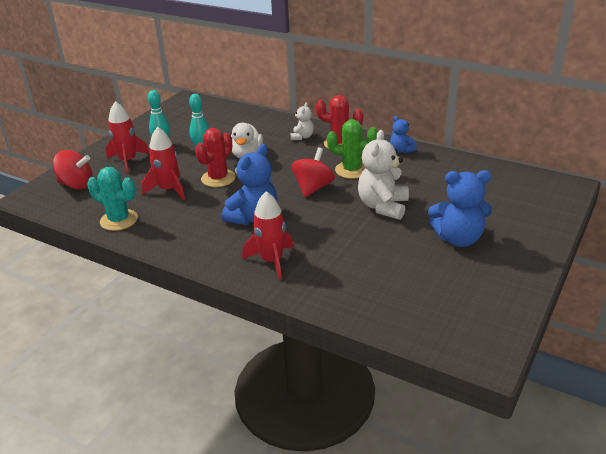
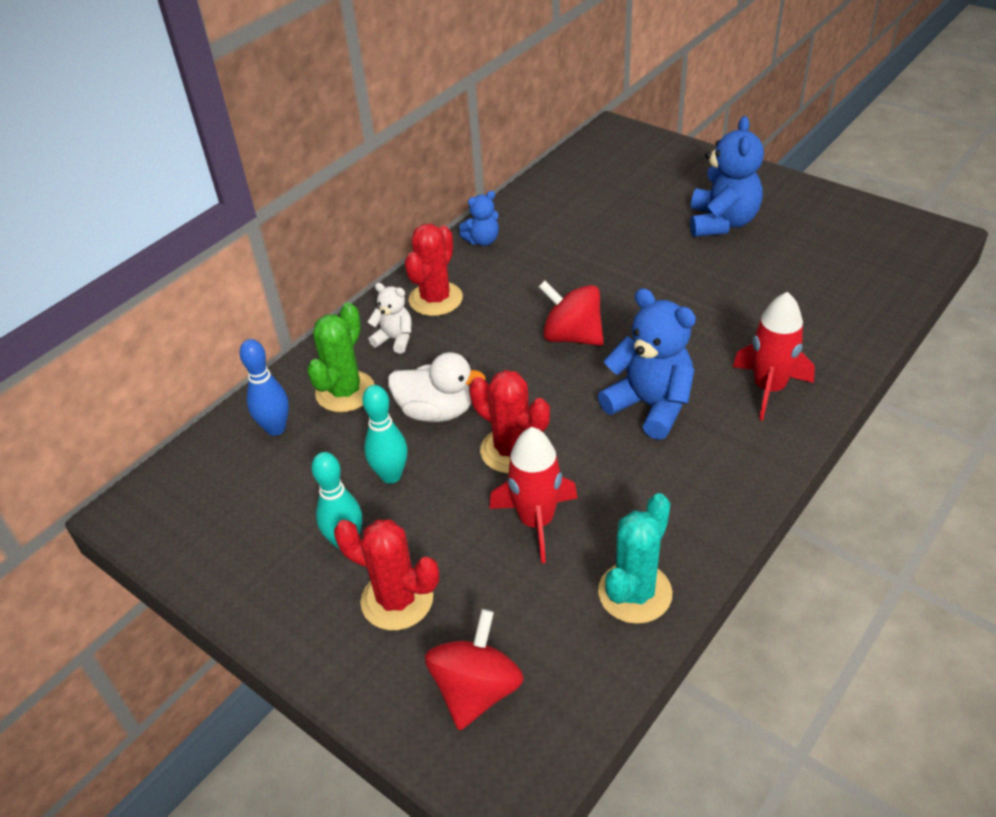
camera: 80 degrees left, 10 degrees up
red rocket [106,101,150,174] -> red cactus [334,519,439,630]
green cactus [327,119,378,179] -> green cactus moved to [307,303,375,412]
white teddy bear [358,130,409,220] -> none
none -> blue bowling pin [240,339,289,436]

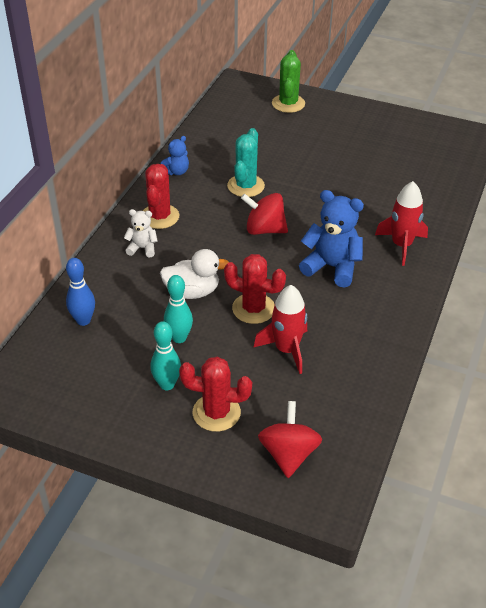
camera: 20 degrees left, 0 degrees up
green cactus [307,303,375,412] -> green cactus moved to [272,50,305,113]
turquoise cactus [598,493,672,624] -> turquoise cactus moved to [227,128,265,197]
blue teddy bear [690,116,764,237] -> none

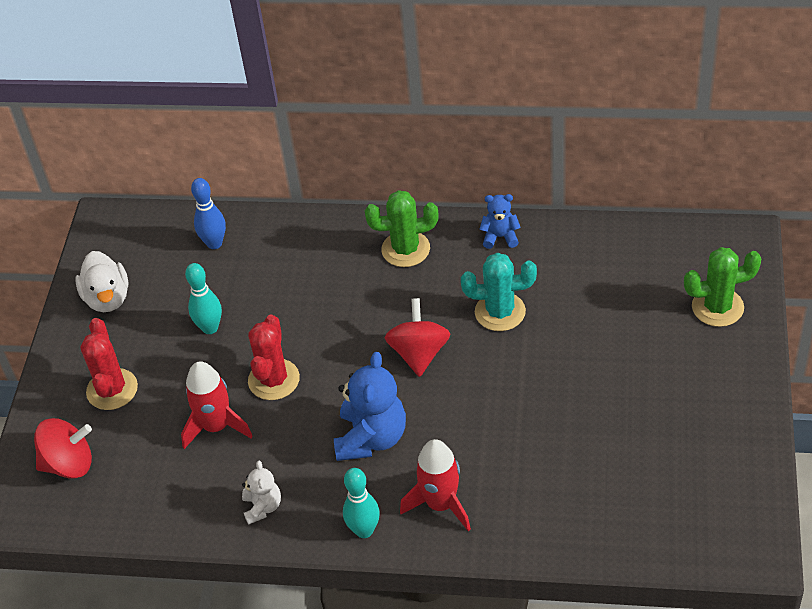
camera: 80 degrees right, 5 degrees up
white teddy bear [124,209,158,257] -> white teddy bear moved to [242,460,281,525]
red cactus [143,164,179,229] -> green cactus [365,190,439,267]
turquoise bowling pin [150,321,181,390] -> turquoise bowling pin moved to [343,468,380,538]
white duck [160,249,229,299] -> white duck moved to [75,251,128,312]
blue teddy bear [161,136,189,175] -> blue teddy bear turned 150 degrees clockwise [479,194,521,249]

